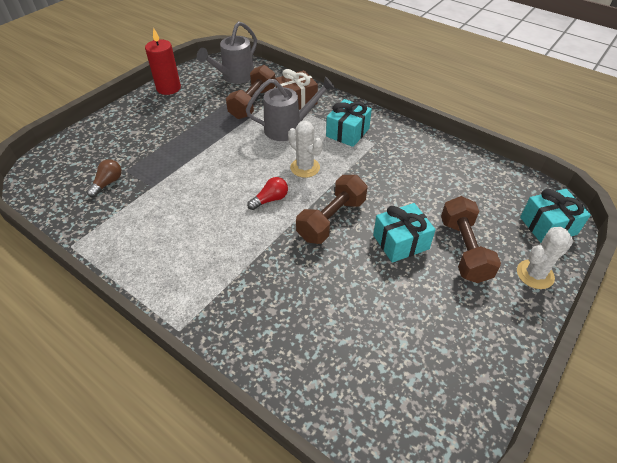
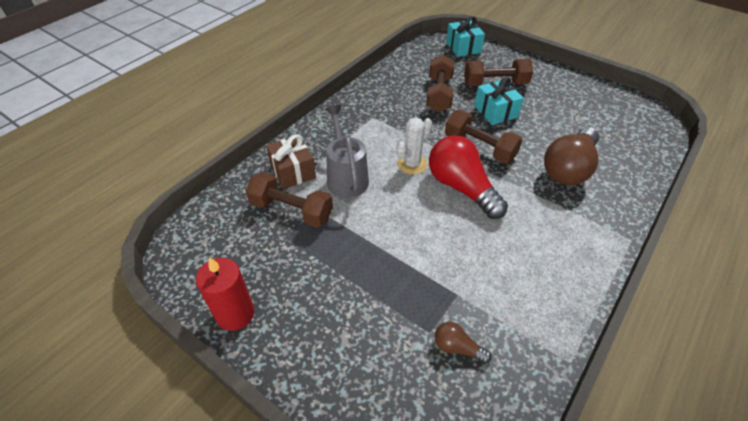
camera: 90 degrees left, 0 degrees up
grey watering can [197,21,257,84] -> none
red light bulb [247,177,288,210] -> red light bulb [429,135,508,219], size x2.15
turquoise gift [326,99,372,147] -> none
white cactus [517,227,573,289] -> none
none -> brown dumbbell [426,55,454,112]
none -> brown light bulb [544,127,599,185]

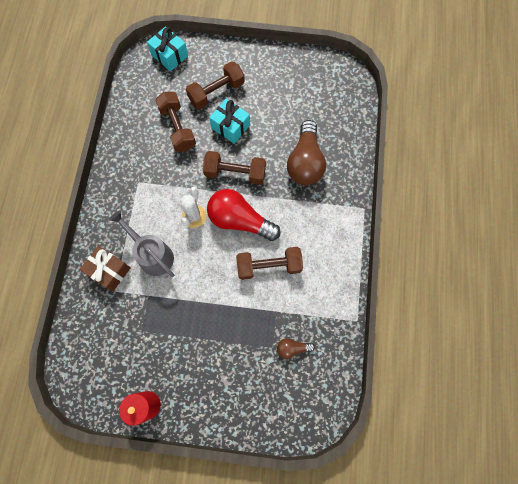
camera: 30 degrees left, 25 degrees up
brown dumbbell [246,172,333,228] -> brown dumbbell moved to [236,247,303,280]

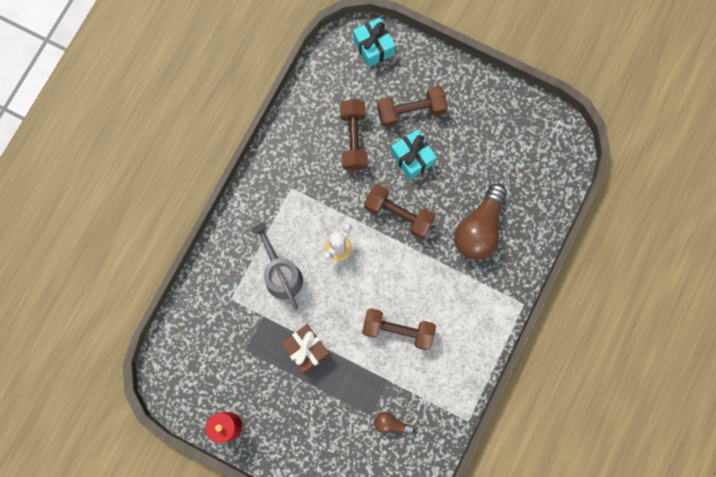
camera: 20 degrees right, 5 degrees up
brown gift [79,245,130,291] -> brown gift moved to [281,324,330,374]
red light bulb [207,189,281,241] -> none

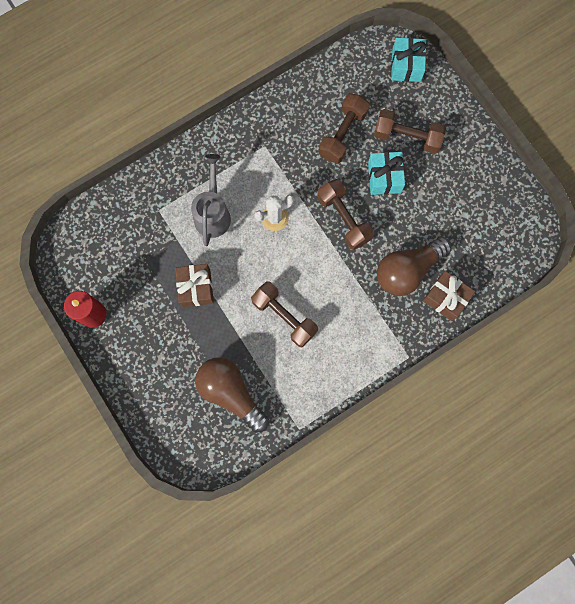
camera: 30 degrees right, 0 degrees up
brown light bulb [374,412,414,435] -> brown light bulb [195,357,269,433], size x2.15
none -> brown gift [423,271,475,321]

